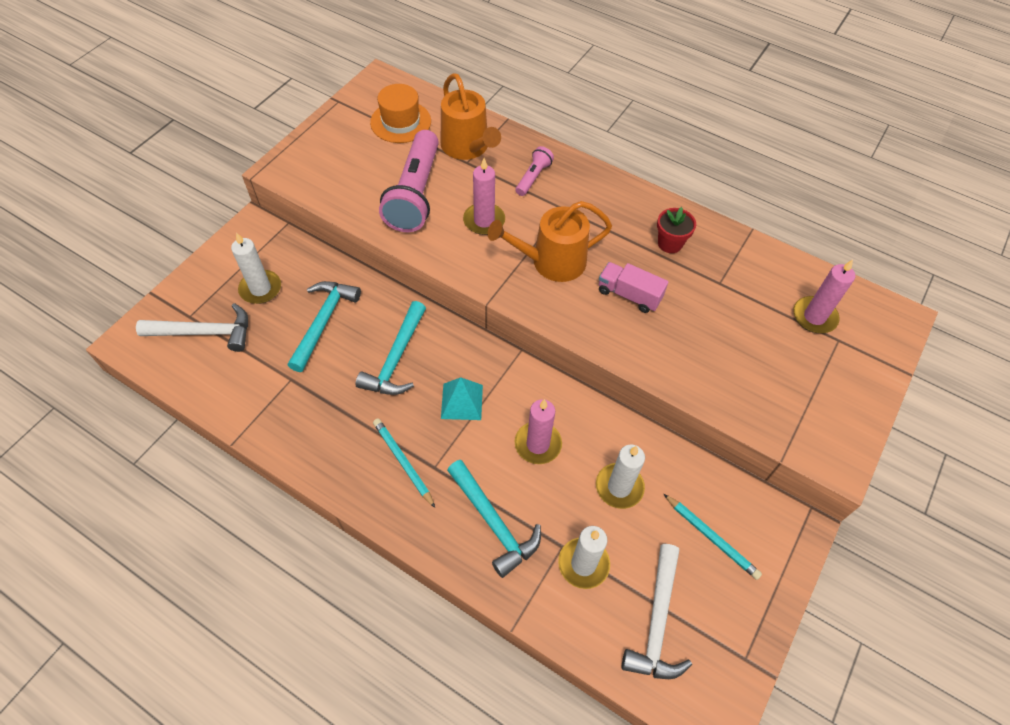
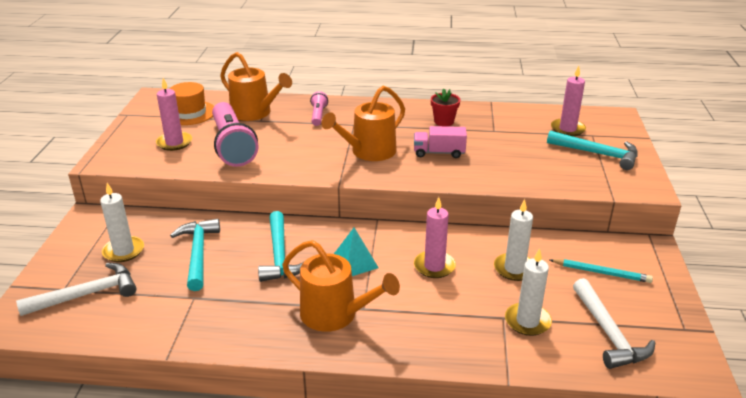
camera: 25 degrees left, 25 degrees down
turquoise pencil [373,418,435,508] -> orange watering can [282,240,400,332]
turquoise hammer [447,460,541,578] -> turquoise hammer moved to [547,131,638,170]
pink candle [463,158,505,235] -> pink candle moved to [156,78,192,151]

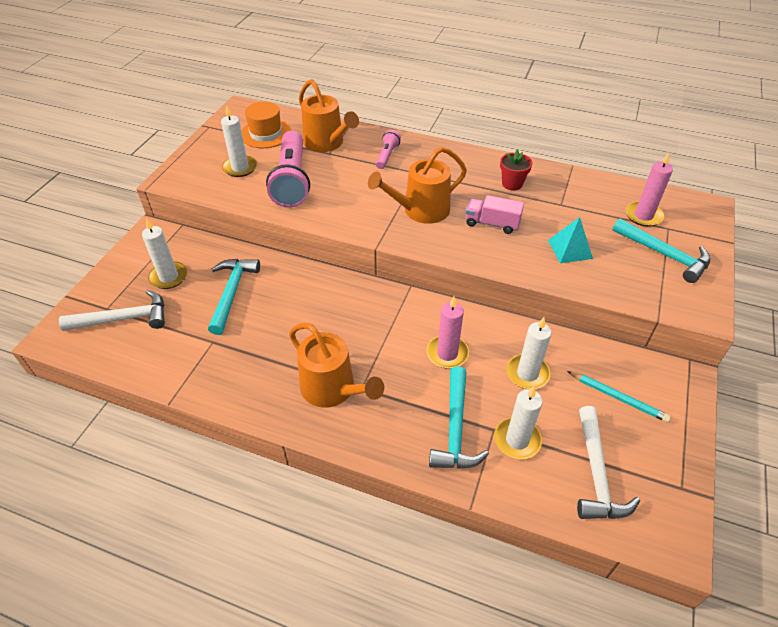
camera: 15 degrees right, 15 degrees up
pink candle [156,78,192,151] -> white candle [221,106,257,177]
turquoise hammer [258,211,303,282] -> turquoise hammer moved to [429,366,489,469]
turquoise pyramid [334,228,379,276] -> turquoise pyramid moved to [548,217,593,263]

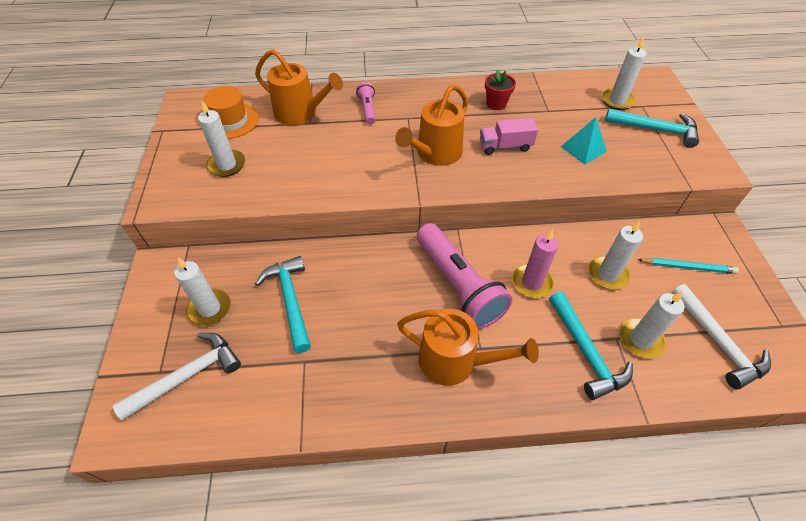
camera: 25 degrees left, 5 degrees up
pink flashlight [266,131,310,208] -> pink flashlight moved to [417,223,512,329]
pink candle [626,153,673,227] -> white candle [601,37,647,110]

